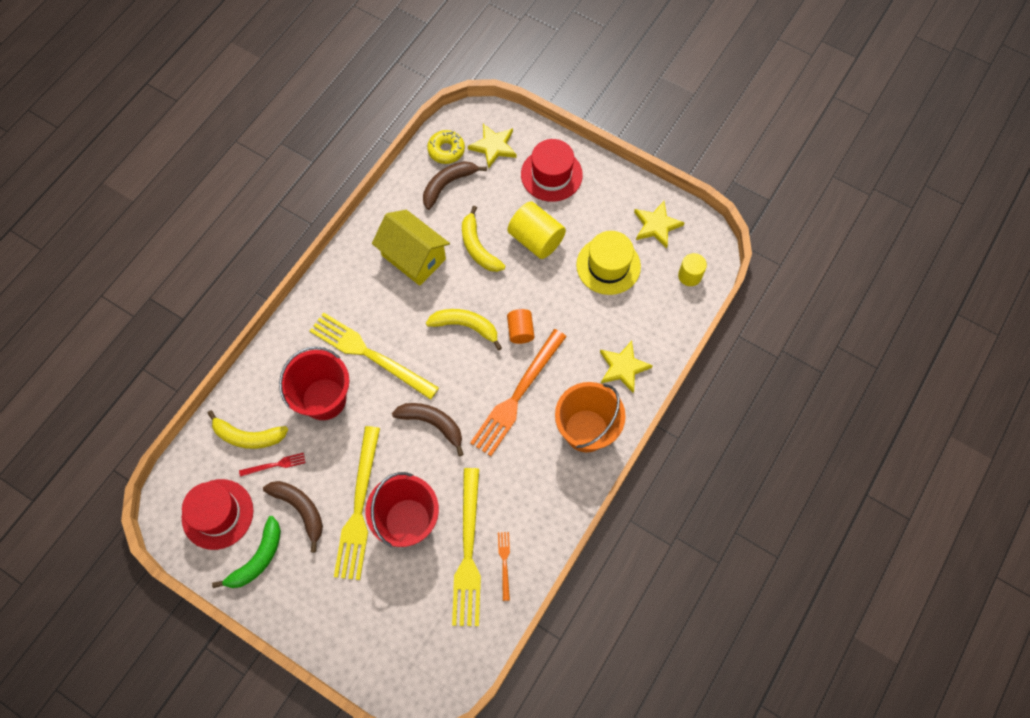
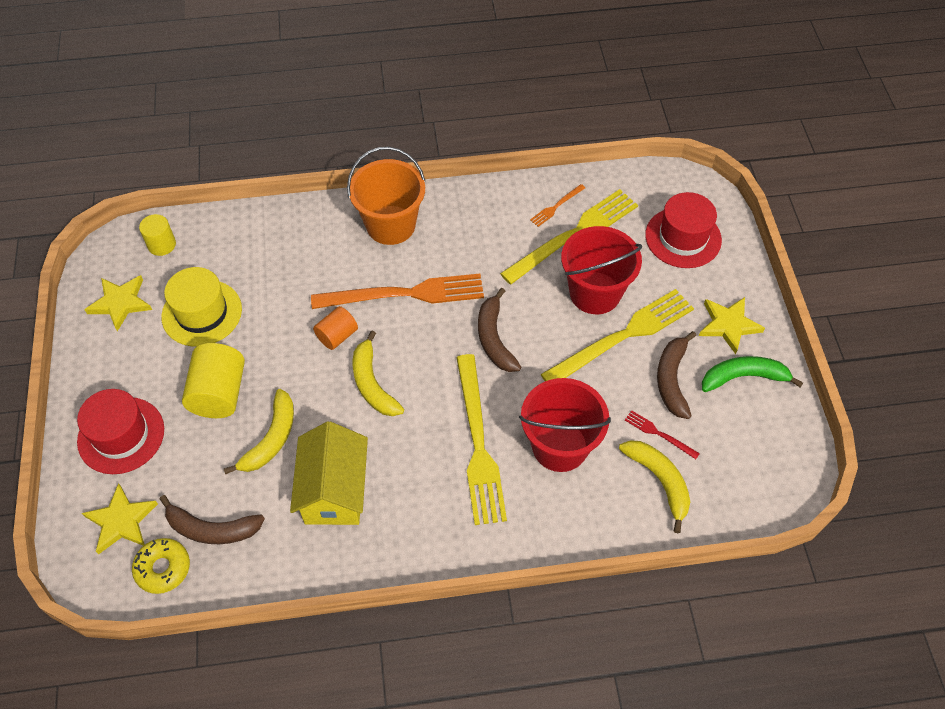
camera: 130 degrees left, 10 degrees down
red hat [182,479,253,550] -> red hat moved to [645,192,722,268]
yellow star [600,341,653,393] -> yellow star moved to [699,297,765,354]

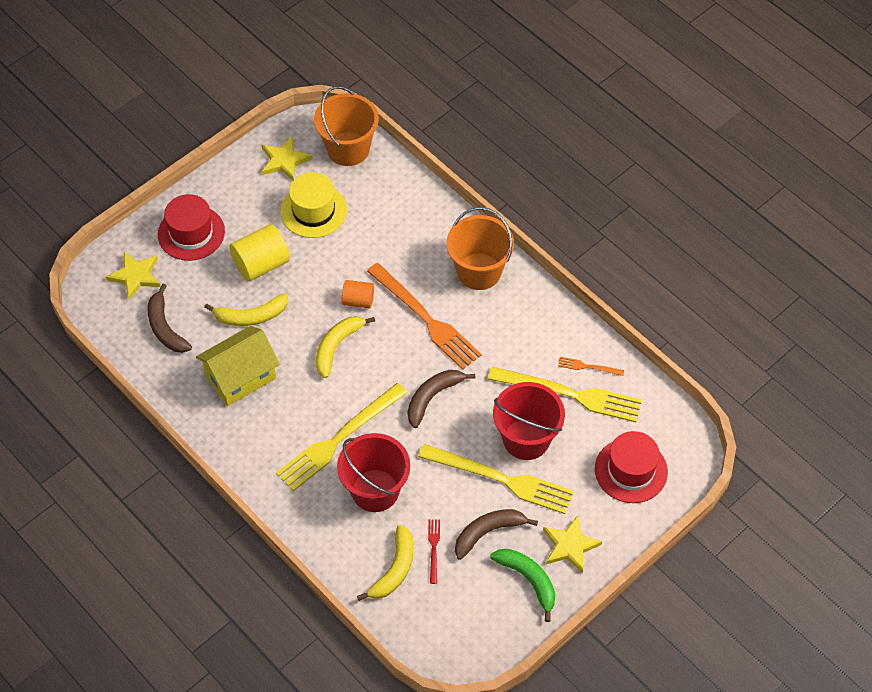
camera: 55 degrees right, 0 degrees up
yellow donut [132,538,190,594] -> none
yellow cylinder [139,214,176,256] -> orange bucket [314,86,379,166]

